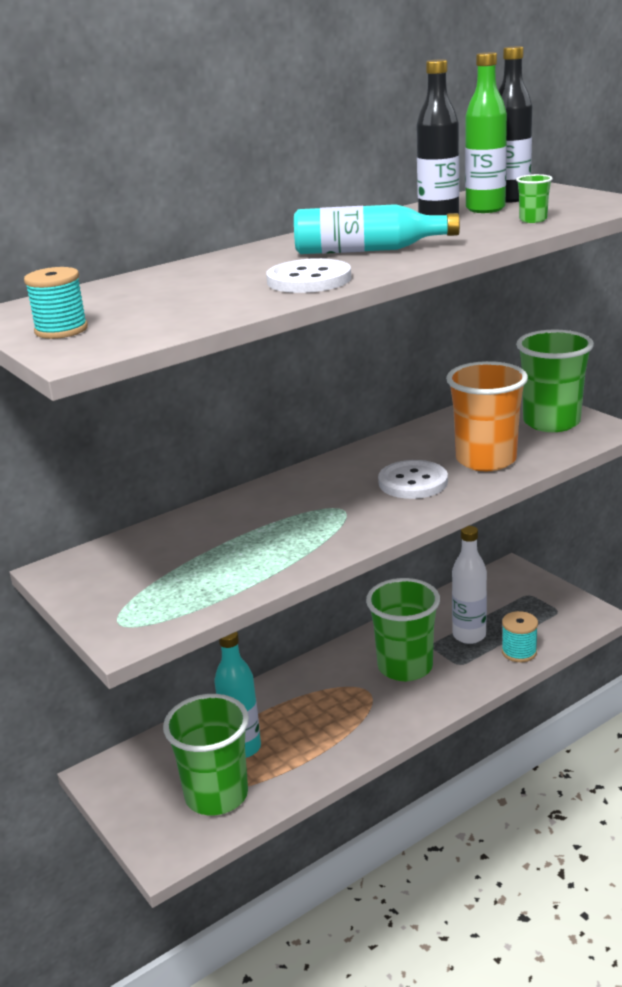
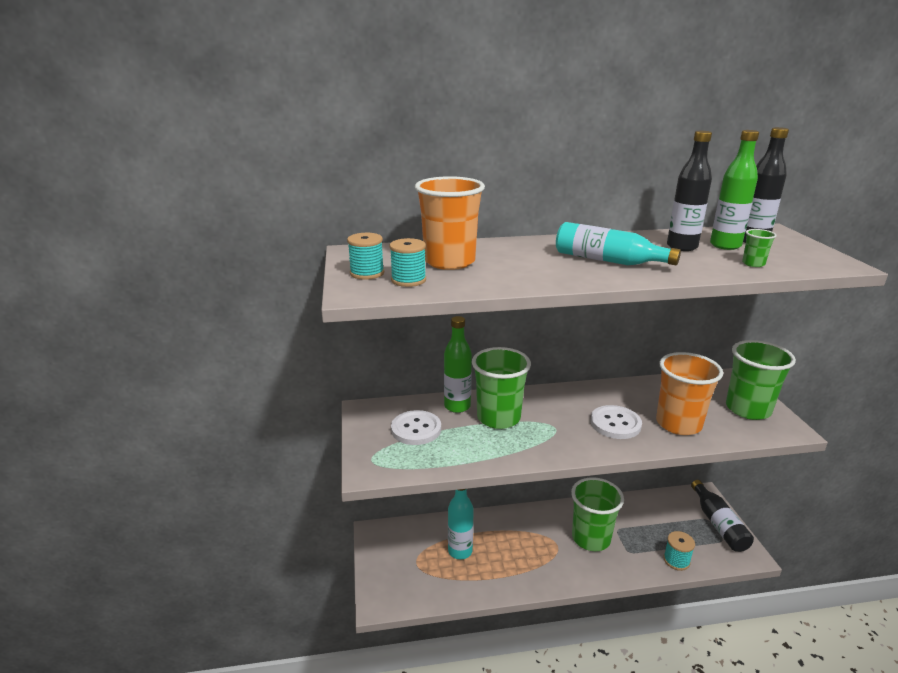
camera: 25 degrees right, 0 degrees up
green cup [163,694,249,815] -> green cup moved to [472,347,531,429]
white button [266,258,351,293] -> white button moved to [391,410,441,445]
white bottle [452,526,487,644] -> none
none -> turquoise spool [390,238,426,287]
none -> orange cup [415,176,485,270]
none -> green bottle [444,316,472,413]
none -> black bottle [691,480,754,552]

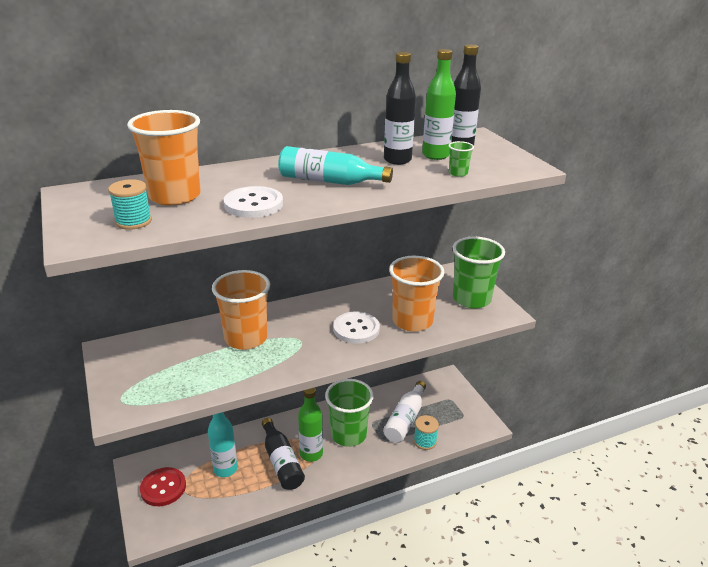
camera: 15 degrees left, 5 degrees up
turquoise spool [347,233,384,280] -> none
white button [391,410,441,445] -> white button moved to [224,186,283,218]
green bottle [444,316,472,413] -> green bottle moved to [298,388,323,462]
green cup [472,347,531,429] -> orange cup [212,270,270,350]
black bottle [691,480,754,552] -> black bottle moved to [262,418,305,490]
none -> red button [140,467,186,506]
none -> white bottle [383,381,426,443]

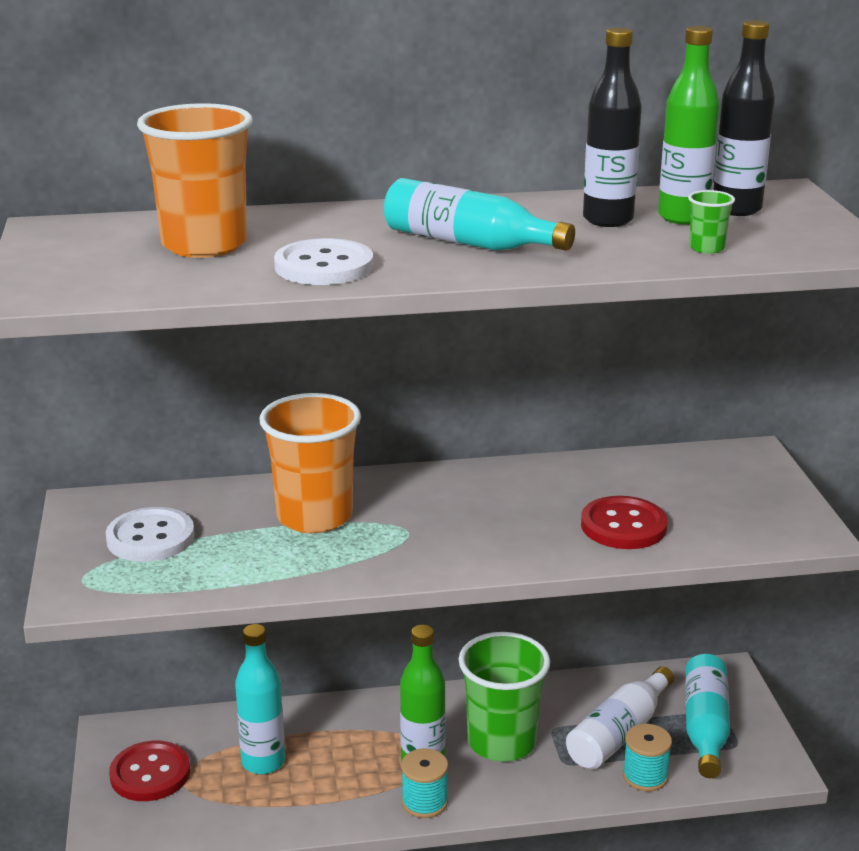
camera: 15 degrees right, 5 degrees down
turquoise spool [108,179,152,230] -> turquoise spool moved to [401,748,448,818]
black bottle [262,418,305,490] -> none
white button [333,312,380,344] -> white button moved to [106,507,195,562]
orange cup [389,256,444,332] -> red button [581,496,668,549]
green cup [452,237,505,309] -> none
none -> turquoise bottle [685,654,730,778]

